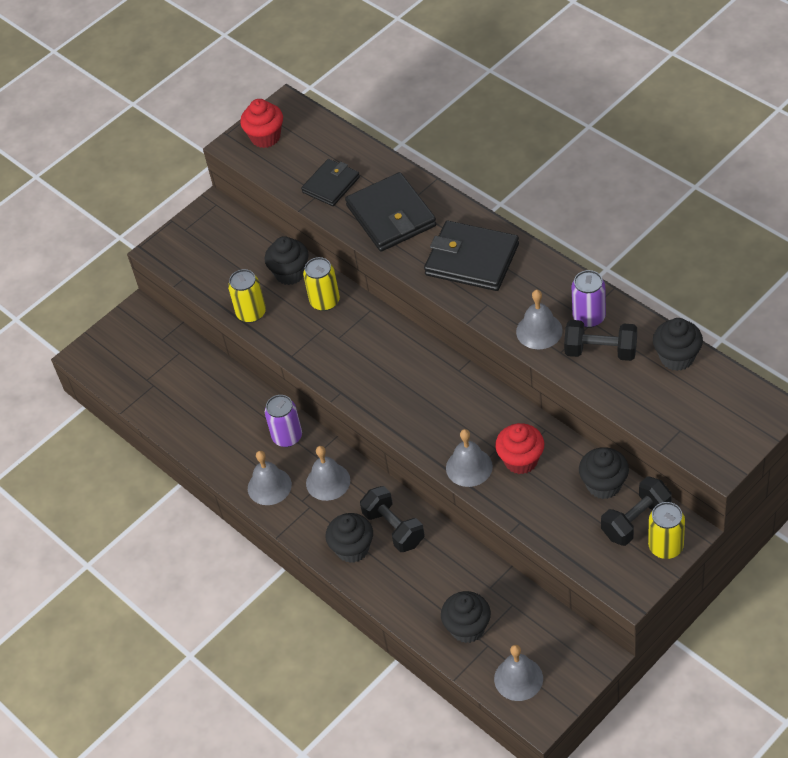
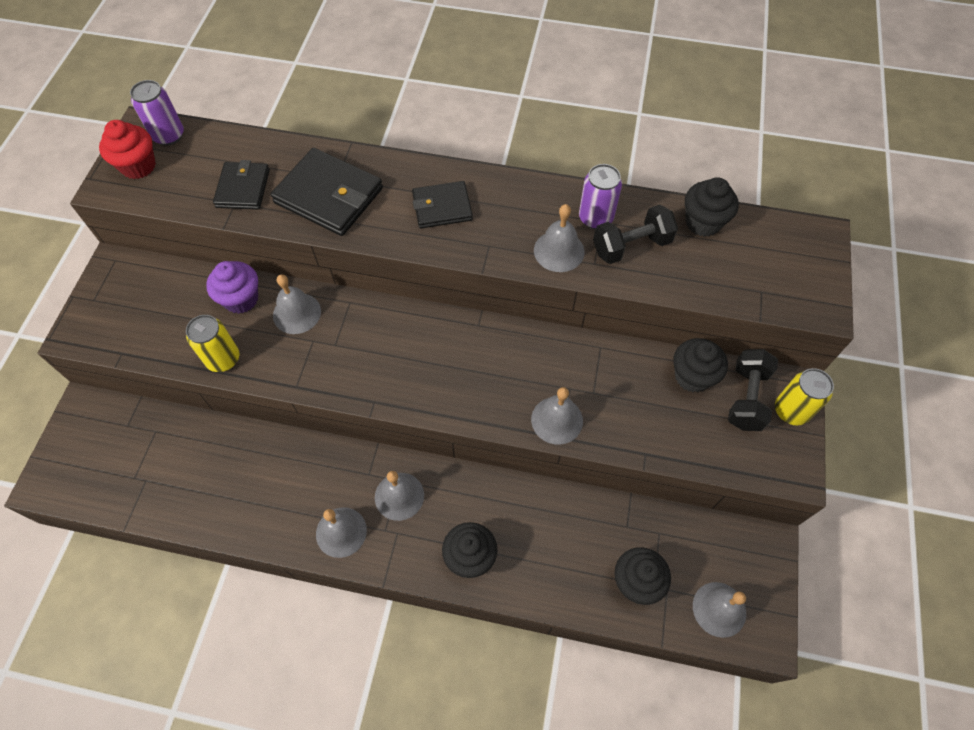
camera: 40 degrees left, 10 degrees up
black cupcake [265,236,309,285] -> purple cupcake [206,261,258,314]
purple can [265,395,302,447] -> purple can moved to [130,80,184,146]
yellow can [303,257,340,311] -> grey bell [273,274,321,334]
black dumbbell [360,486,425,552] -> none
black wallet [424,221,519,291] -> black wallet [412,181,473,228], size x0.63
red cupcake [495,423,544,474] -> none

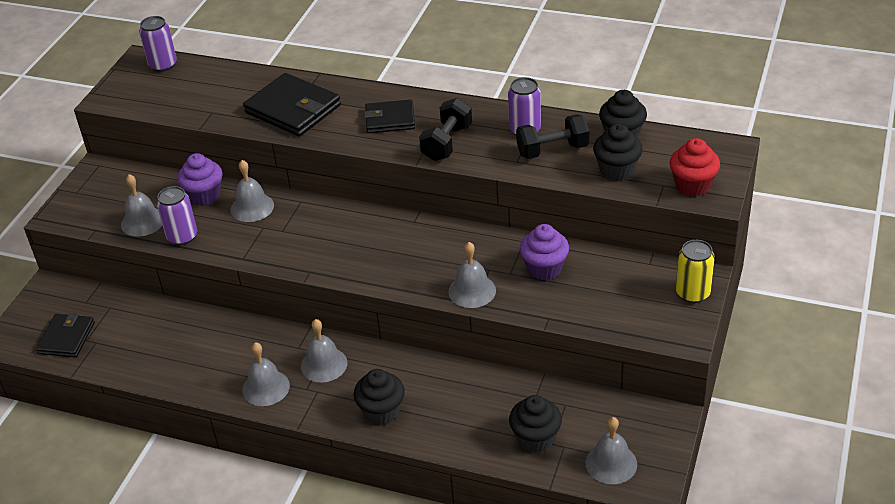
camera: 10 degrees right, 20 degrees down
red cupcake [99,120,156,179] -> red cupcake moved to [670,138,720,197]
yellow can [186,315,239,372] -> purple can [157,186,197,246]
black wallet [213,160,270,210] -> black wallet moved to [36,313,95,357]
grey bell [534,204,585,272] -> grey bell moved to [121,174,162,237]
black cupcake [673,338,728,392] -> black cupcake moved to [593,124,643,181]
black dumbbell [728,349,778,431] -> black dumbbell moved to [419,98,472,161]
none -> purple cupcake [520,224,569,280]

